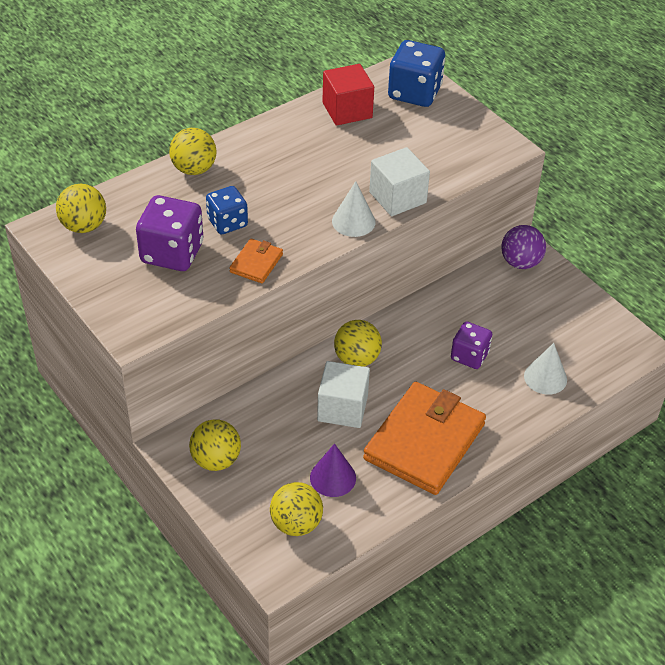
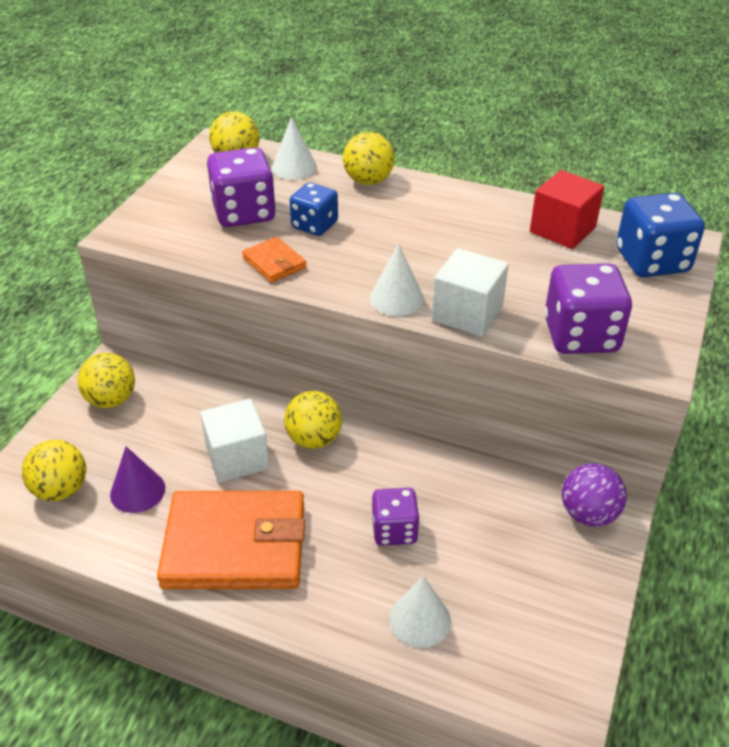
camera: 60 degrees right, 5 degrees down
orange wallet [229,239,283,283] -> orange wallet turned 60 degrees clockwise [242,237,307,283]
none -> white cone [272,117,317,180]
none -> purple dice [544,264,632,354]

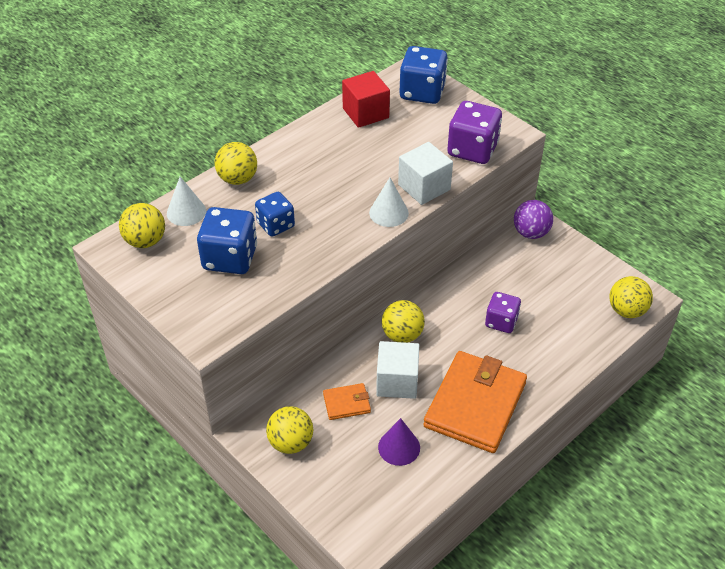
camera: 65 degrees left, 5 degrees up
yellow ball [22,440,86,501] -> yellow ball moved to [610,276,653,318]
purple dice [207,147,276,227] -> blue dice [197,207,257,274]
orange wallet [242,237,307,283] -> orange wallet moved to [323,383,371,420]
white cone [389,576,451,648] -> none

